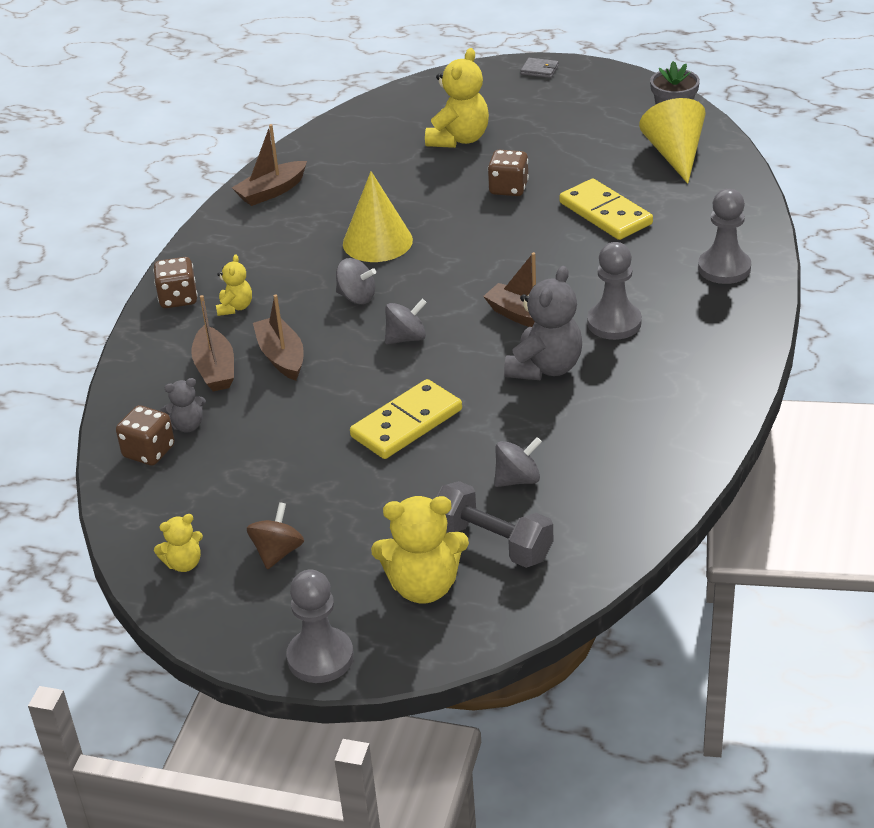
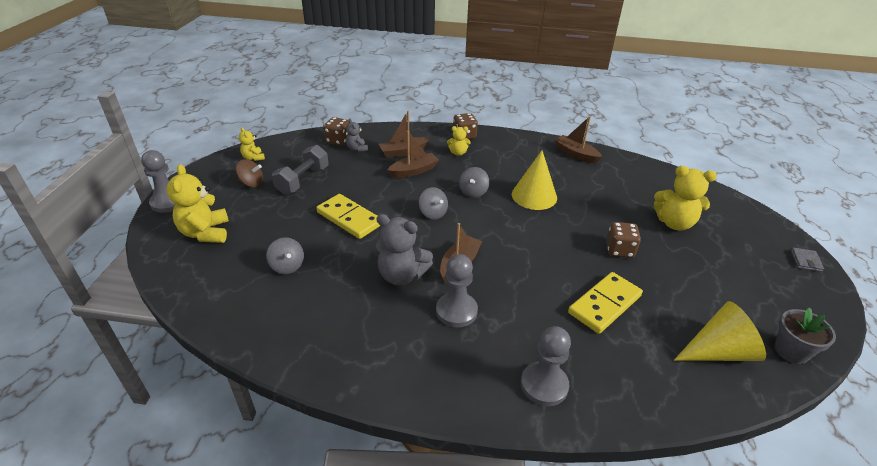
camera: 80 degrees right, 0 degrees up
grey dumbbell [436,481,553,568] -> grey dumbbell moved to [272,145,329,195]

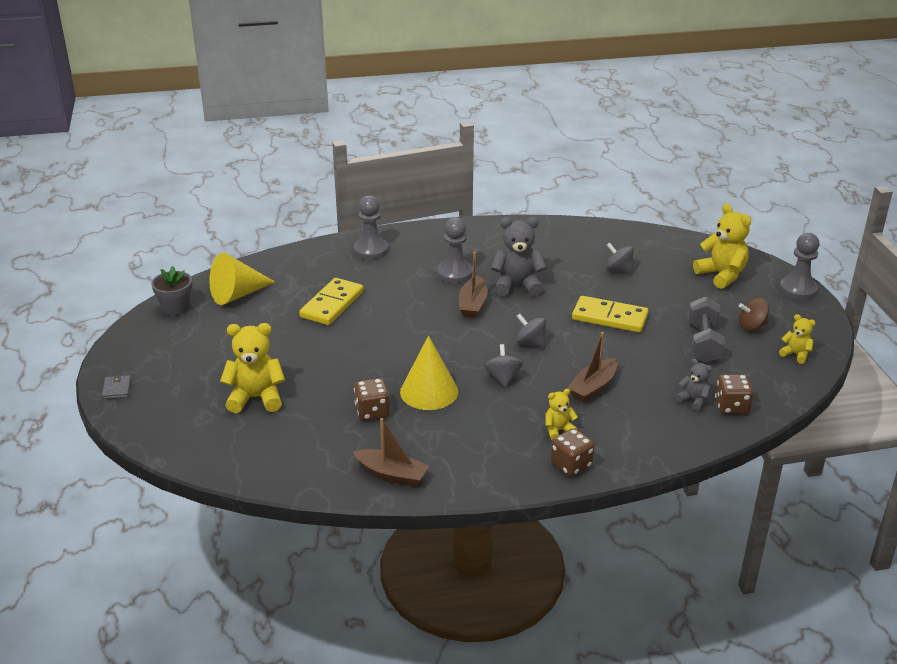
camera: 160 degrees right, 5 degrees down
brown boat [379,111,429,158] -> none
brown dice [606,222,641,258] -> brown dice moved to [354,378,390,421]

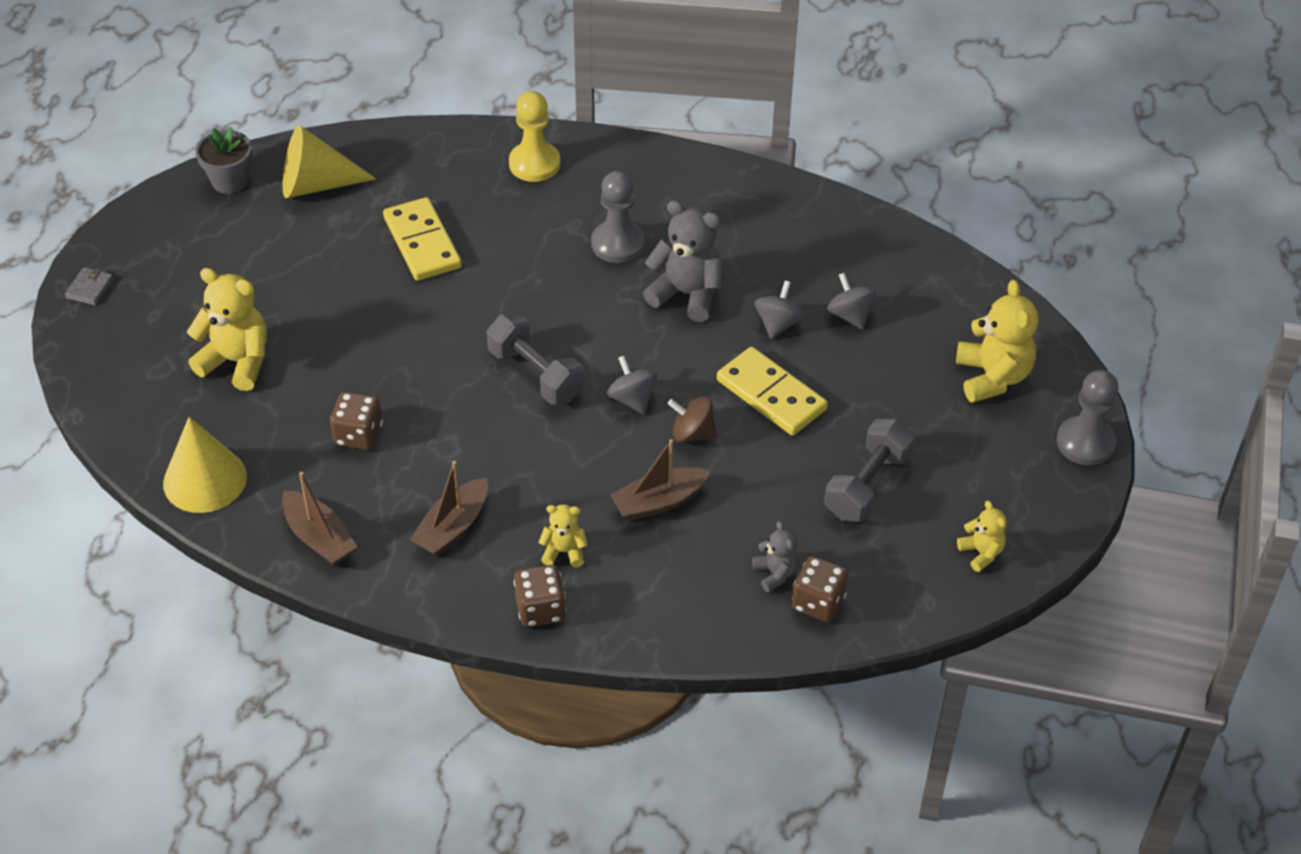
camera: 25 degrees right, 15 degrees up
yellow domino [299,278,363,325] -> yellow domino turned 75 degrees counterclockwise [383,197,462,281]
grey pawn [354,195,388,259] -> yellow pawn [509,91,560,182]
yellow cone [400,336,458,410] -> yellow cone moved to [163,417,247,513]
brown boat [459,252,488,318] -> brown boat moved to [410,461,488,556]
grey spinning top [484,344,523,388] -> grey spinning top moved to [755,281,805,339]
brown spinning top [739,298,769,331] -> brown spinning top moved to [668,396,717,443]
none -> grey dumbbell [486,313,584,405]

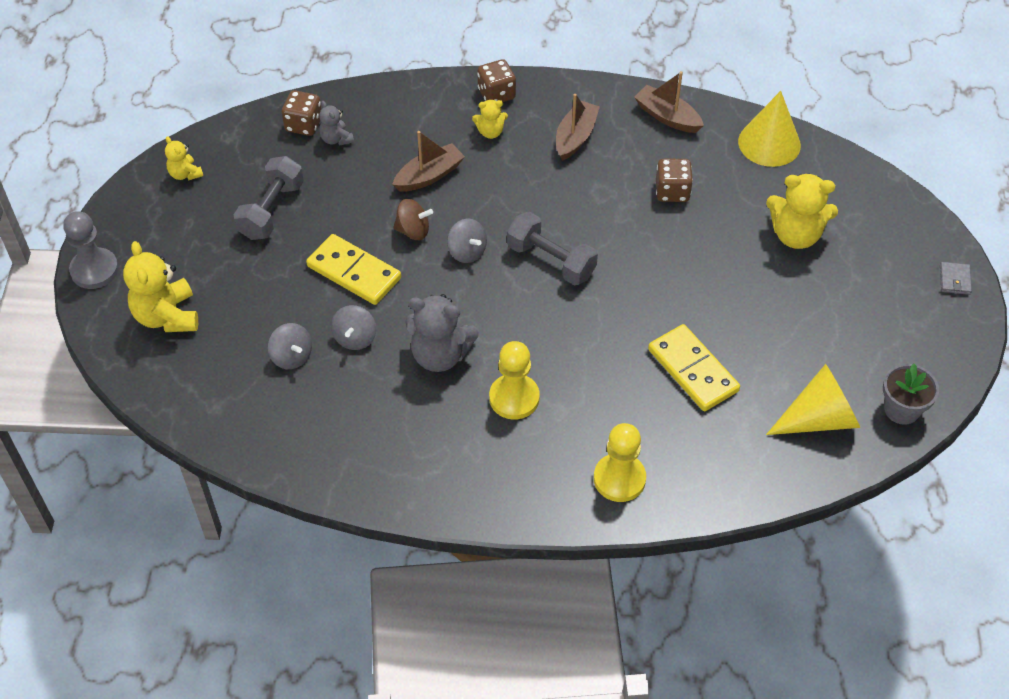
camera: 170 degrees right, 5 degrees up
grey pawn [591,171,645,263] -> yellow pawn [489,341,540,420]

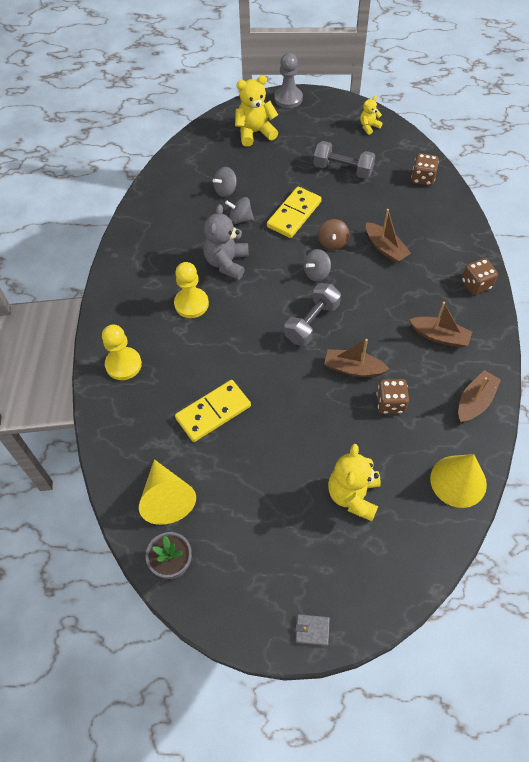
camera: 90 degrees right, 5 degrees up
grey teddy bear [319,101,354,146] -> none
yellow teddy bear [472,100,508,139] -> none
none -> brown boat [324,339,389,377]

